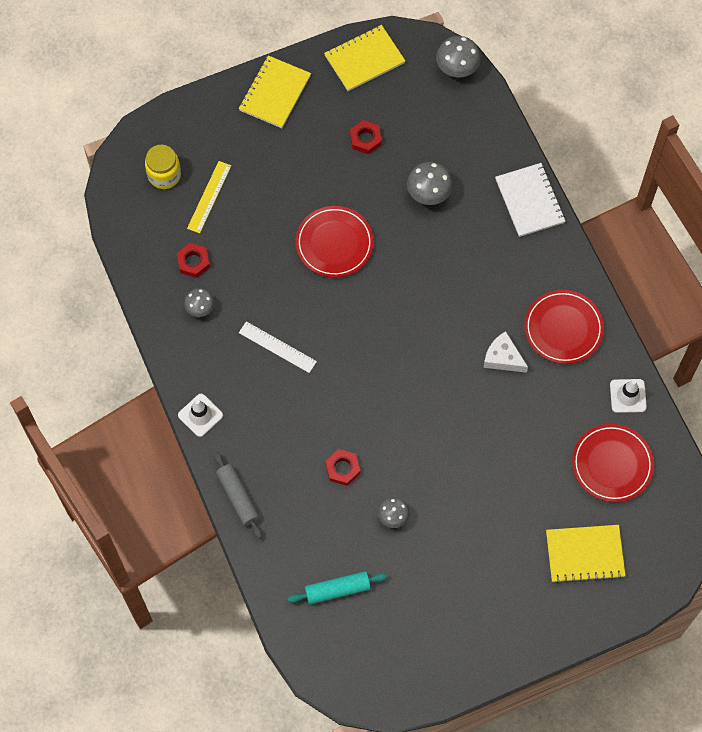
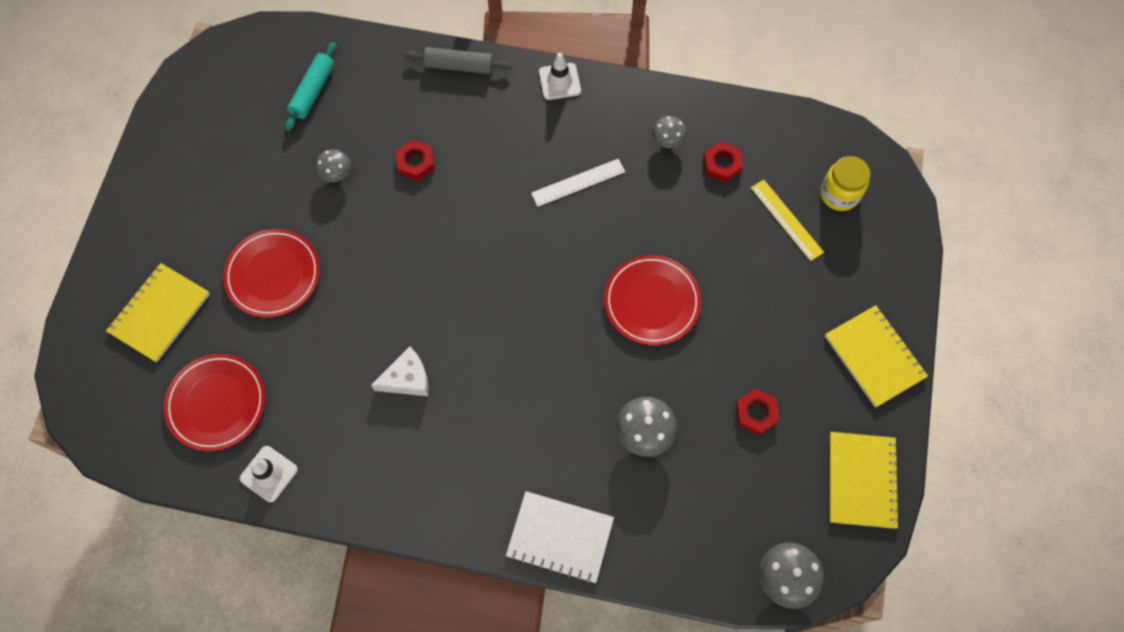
camera: 125 degrees right, 0 degrees up
red plate [524,290,604,364] -> red plate moved to [223,229,320,318]

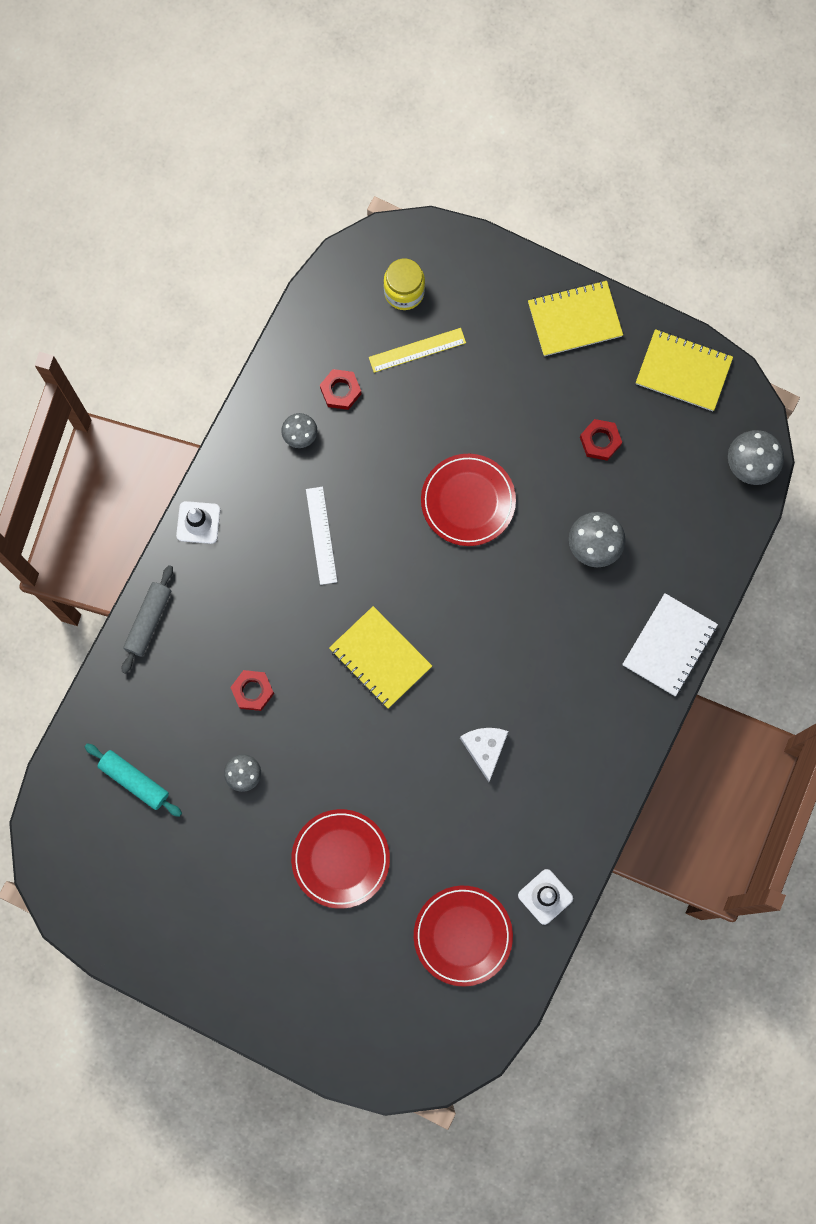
camera: 75 degrees left, 10 degrees up
yellow notebook [106,263,210,362] -> yellow notebook moved to [329,606,432,709]

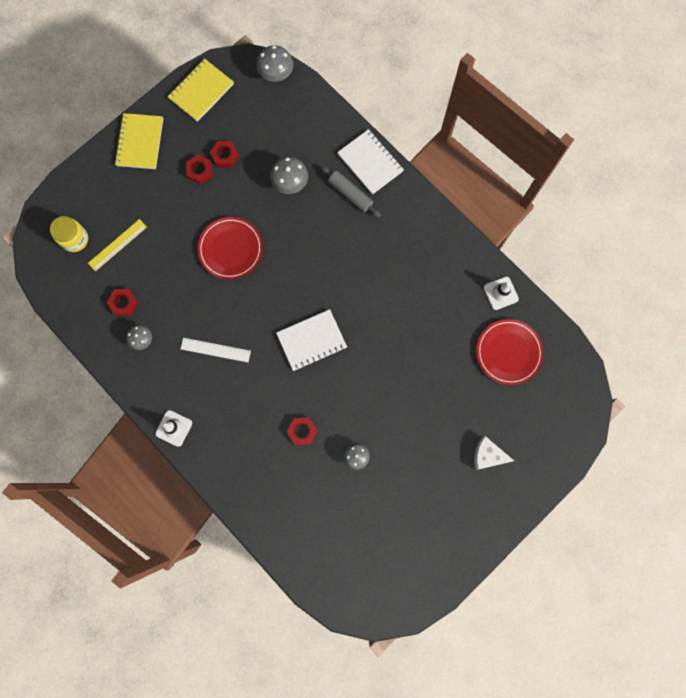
camera: 70 degrees left, 0 degrees up
turquoise rolling pin [85,743,182,817] -> none
grey rolling pin [122,565,173,674] -> grey rolling pin moved to [321,166,381,217]
red plate [291,809,390,909] -> none
yellow notebook [329,606,432,709] -> white notebook [276,309,347,371]
yellow ruler [369,328,466,373] -> yellow ruler turned 45 degrees clockwise [88,219,147,272]
white cheese [460,728,509,782] -> white cheese moved to [474,436,514,470]
none -> red nut [186,155,213,185]

